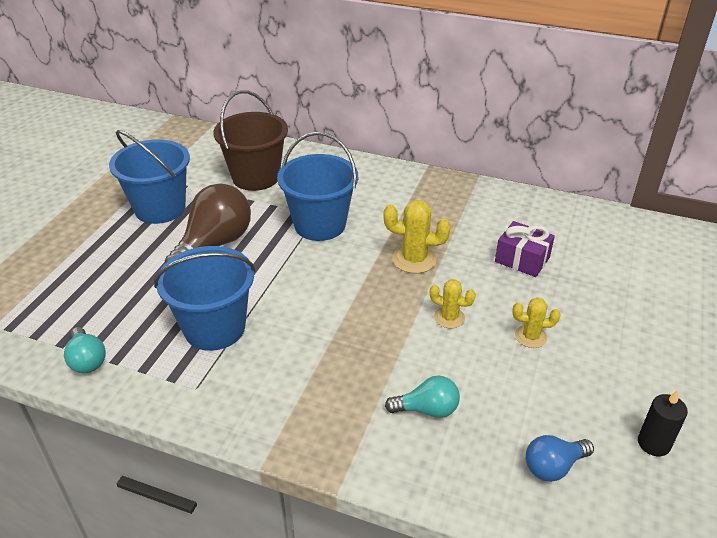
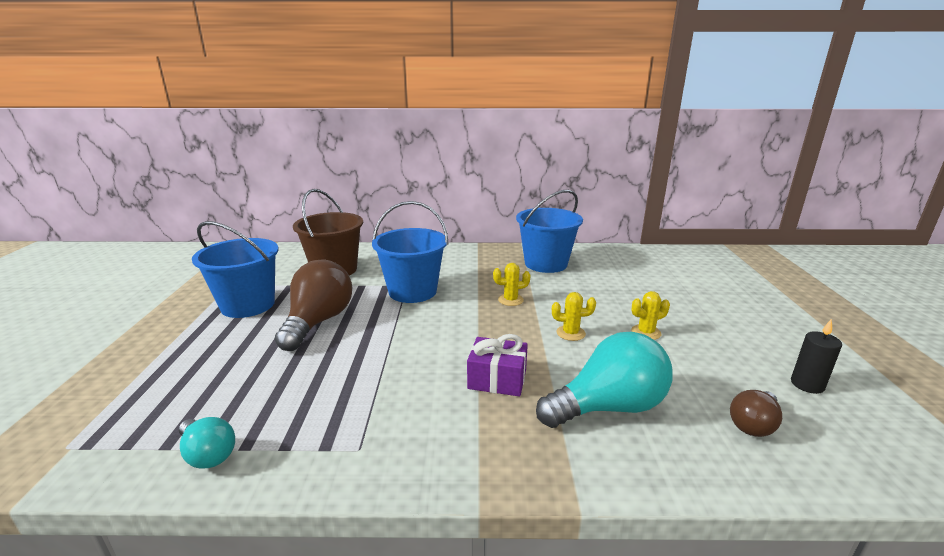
camera: 20 degrees left, 15 degrees down
blue bucket [154,246,256,351] -> blue bucket moved to [516,190,583,273]
yellow cactus [384,200,451,274] -> yellow cactus [493,263,531,306], size x0.64
turquoise light bulb [385,376,460,418] -> turquoise light bulb [536,332,673,428], size x1.85
purple gift [495,221,555,277] -> purple gift moved to [467,334,528,396]
blue light bulb [526,435,594,482] -> brown light bulb [730,390,782,437]

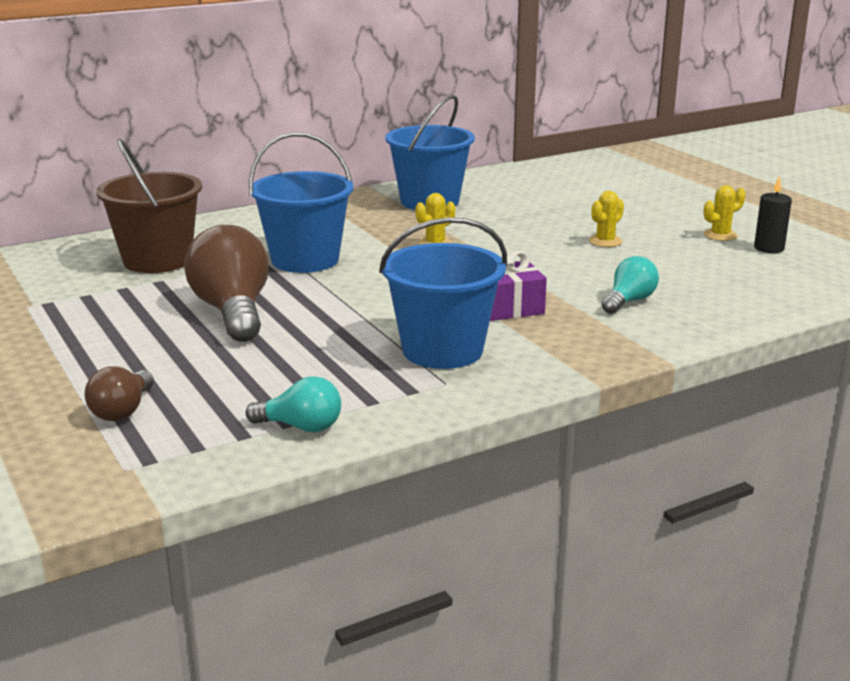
camera: 30 degrees left, 0 degrees up
blue bucket [192,221,279,318] -> blue bucket moved to [379,217,507,369]
turquoise light bulb [536,332,673,428] -> turquoise light bulb [602,256,659,314], size x0.54
yellow cactus [552,292,596,341] -> yellow cactus moved to [704,185,745,241]
brown light bulb [730,390,782,437] -> brown light bulb moved to [84,366,154,421]

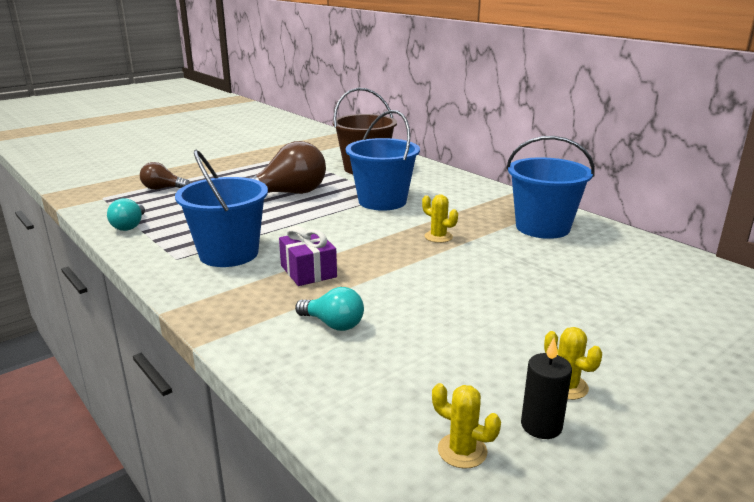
camera: 80 degrees right, 0 degrees up
yellow cactus [589,191,624,247] -> yellow cactus moved to [432,383,501,469]

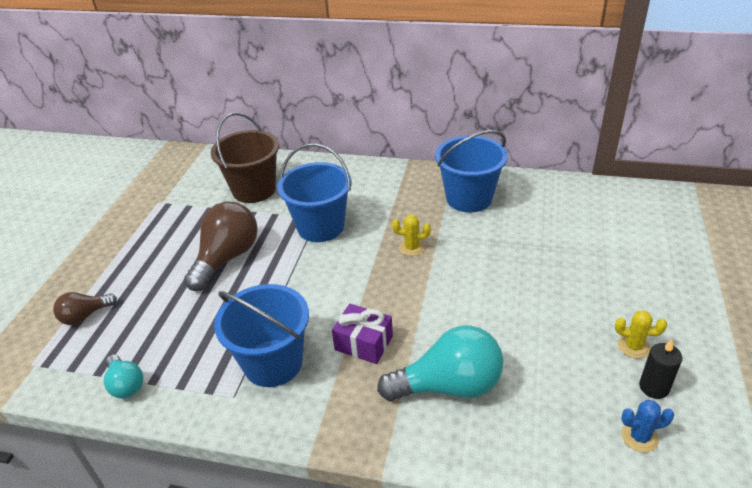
camera: 35 degrees left, 15 degrees up
turquoise light bulb [295,287,364,331] -> turquoise light bulb [377,326,503,401], size x1.85
yellow cactus [432,383,501,469] -> blue cactus [621,400,675,453]

